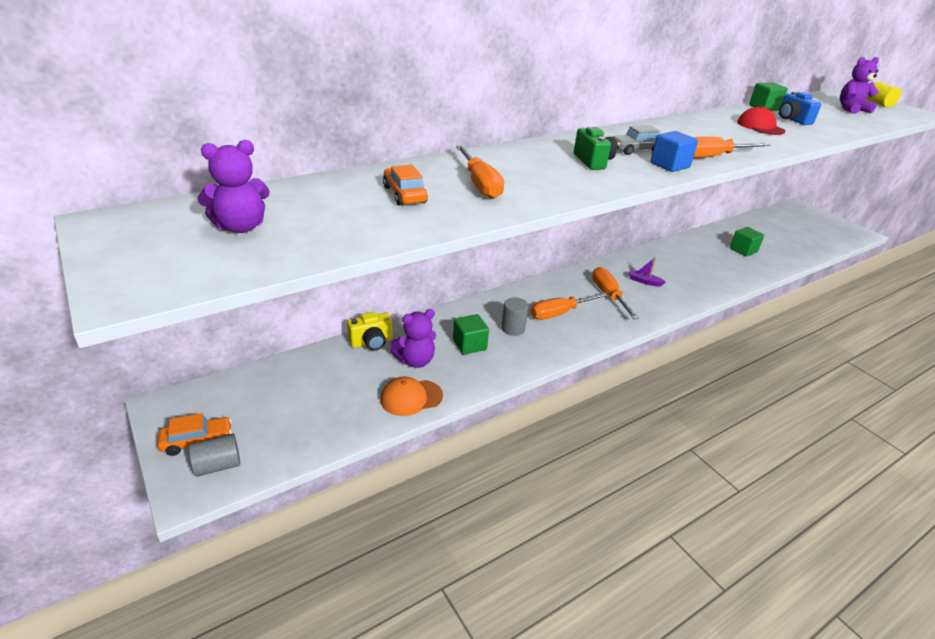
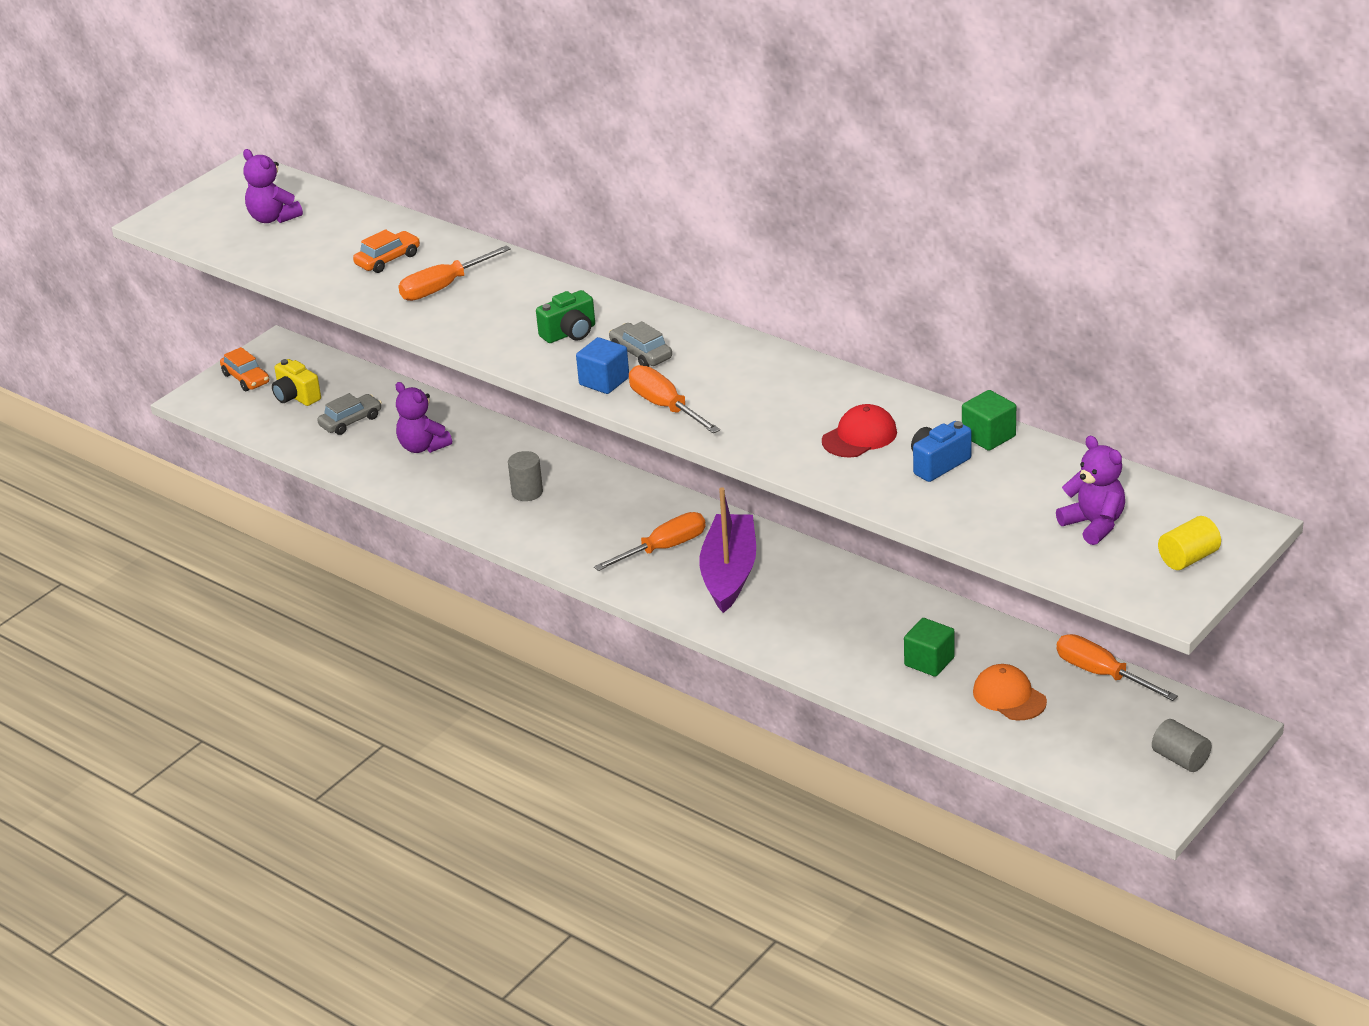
camera: 75 degrees right, 0 degrees up
grey cylinder [189,434,240,477] -> grey cylinder moved to [1152,719,1212,772]
yellow camera [347,312,392,350] -> yellow camera moved to [272,359,321,406]
orange cap [380,377,443,416] -> orange cap moved to [973,664,1047,721]
green cube [453,314,489,355] -> none
orange screwdriver [531,292,608,320] -> orange screwdriver moved to [1057,634,1178,701]
purple boat [628,257,666,286] -> purple boat [699,487,756,613], size x2.45
none -> grey car [317,393,382,435]

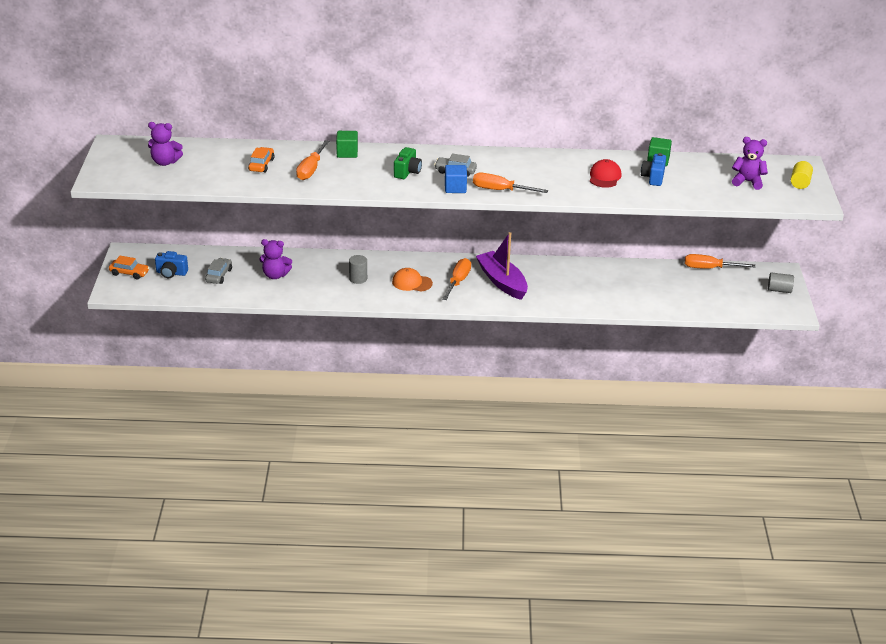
camera: 40 degrees left, 0 degrees up
yellow camera [272,359,321,406] -> blue camera [155,251,188,278]
green cube [904,618,955,677] -> green cube moved to [336,131,358,158]
orange cap [973,664,1047,721] -> orange cap moved to [392,268,433,292]

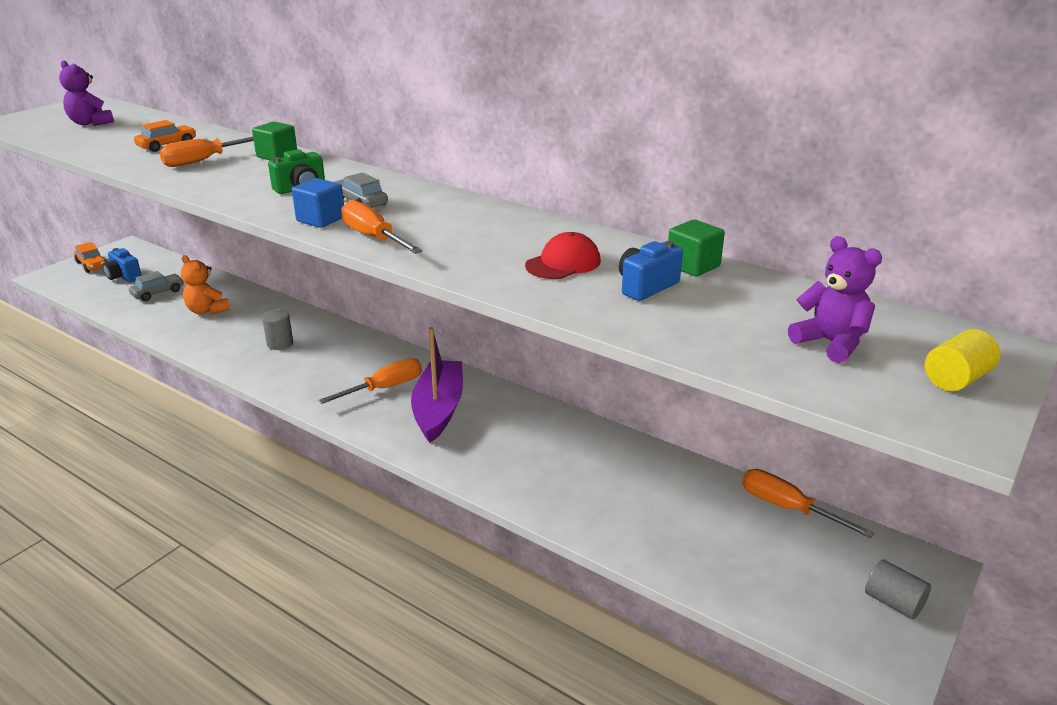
camera: 35 degrees right, 5 degrees down
purple teddy bear [259,239,292,279] -> orange teddy bear [181,255,230,315]
orange cap [392,268,433,292] -> none

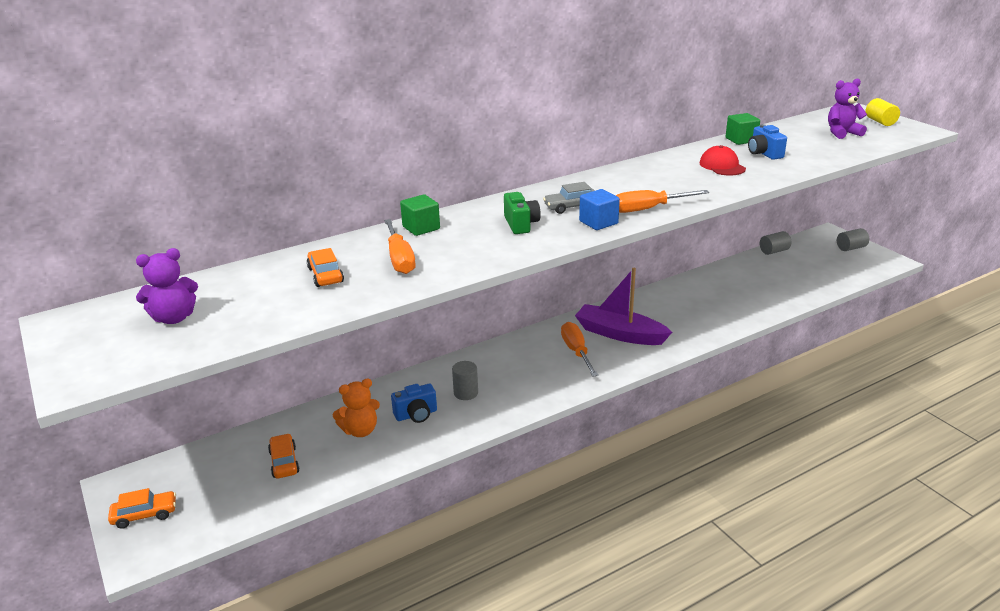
camera: 65 degrees left, 0 degrees up
blue camera [103,248,142,283] -> blue camera moved to [391,384,437,423]
grey car [129,271,184,301] -> orange car [268,433,300,478]
orange screwdriver [742,469,874,538] -> grey cylinder [760,231,791,255]

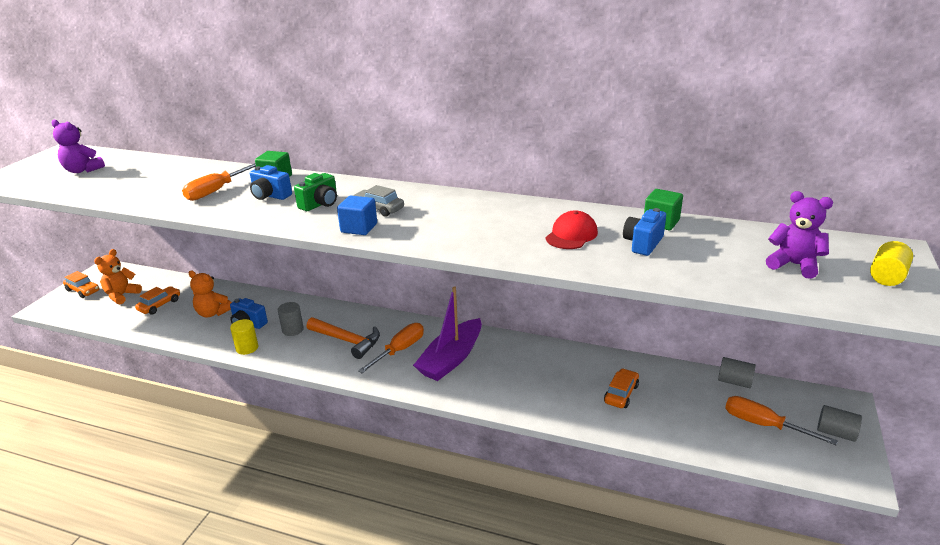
camera: 50 degrees right, 0 degrees up
orange car [307,248,344,287] -> orange car moved to [604,368,639,408]
purple boat [575,268,672,345] -> purple boat turned 135 degrees counterclockwise [413,286,482,381]
orange screwdriver [616,190,709,213] -> orange screwdriver moved to [725,396,838,445]
none -> orange teddy bear [94,249,142,305]
none -> yellow cylinder [230,319,258,355]
none -> blue camera [250,165,292,200]
none -> orange hammer [307,317,380,359]

